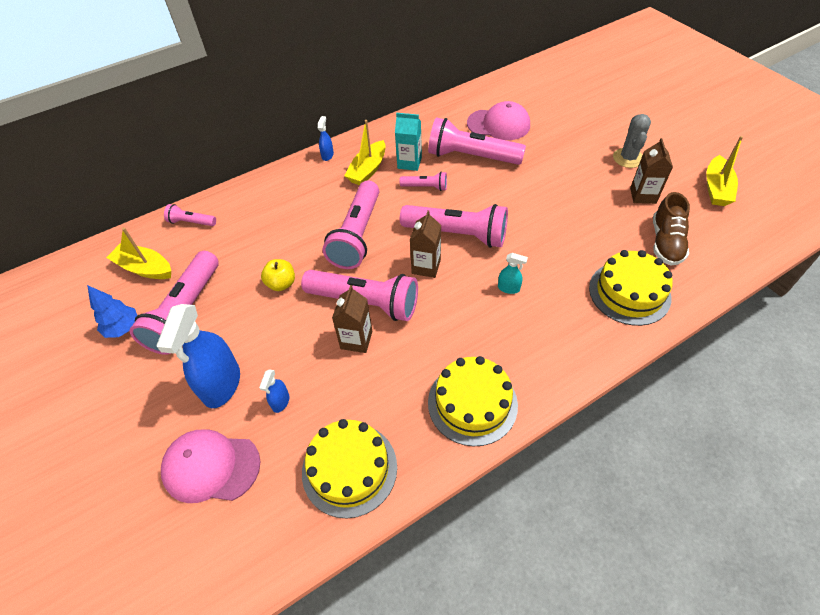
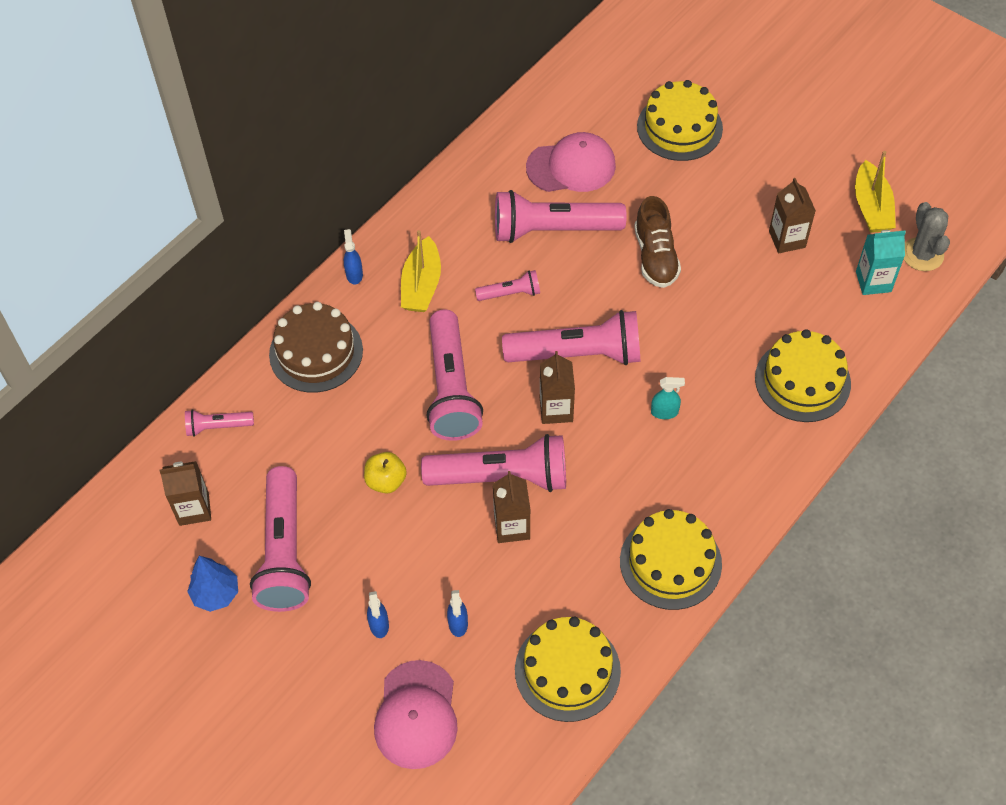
camera: 20 degrees left, 5 degrees up
yellow boat [106,227,171,279] -> brown carton [159,461,211,526]
blue spray bottle [156,304,240,408] -> blue spray bottle [367,591,389,638], size x0.45
pink cap [161,429,260,503] -> pink cap turned 75 degrees counterclockwise [374,660,458,769]
turquoise carton [395,112,422,171] -> turquoise carton moved to [856,230,906,295]
grey cactus [613,114,651,168] -> grey cactus moved to [904,202,950,271]
brown shoe [653,192,690,266] -> brown shoe moved to [634,196,681,288]
none -> brown cake [269,302,363,393]
none -> yellow cake [637,80,723,161]

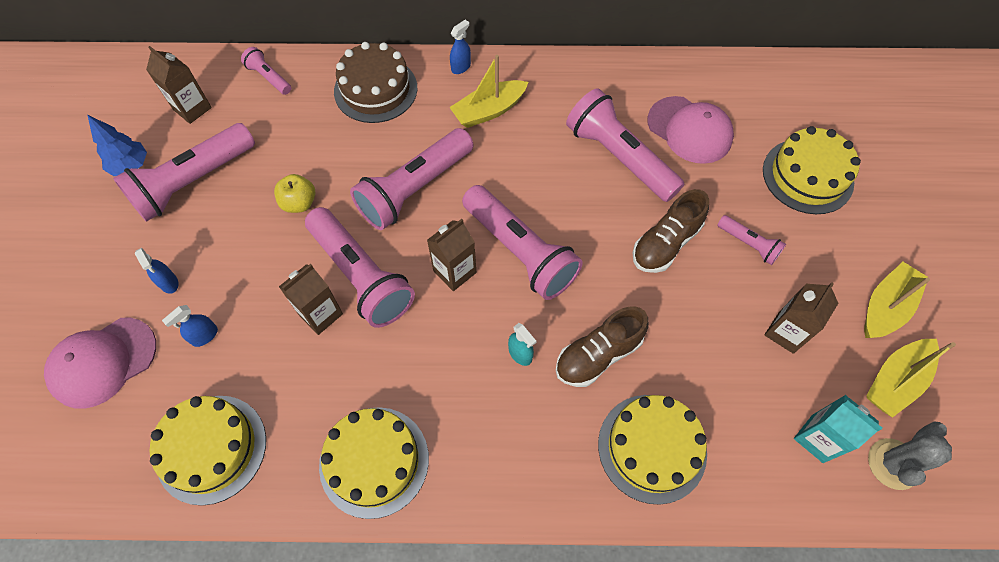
camera: 50 degrees right, 5 degrees up
blue spray bottle [367,591,389,638] -> blue spray bottle turned 75 degrees counterclockwise [135,248,179,294]
pink flashlight [475,270,540,301] -> pink flashlight moved to [717,215,786,265]
none -> brown shoe [556,306,649,387]
none -> yellow boat [864,262,930,338]

